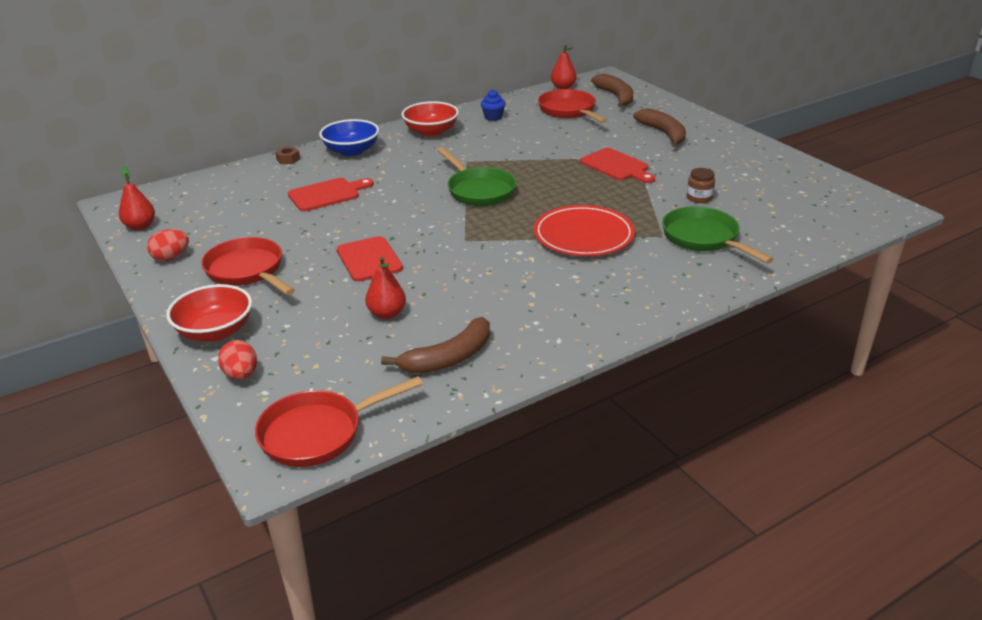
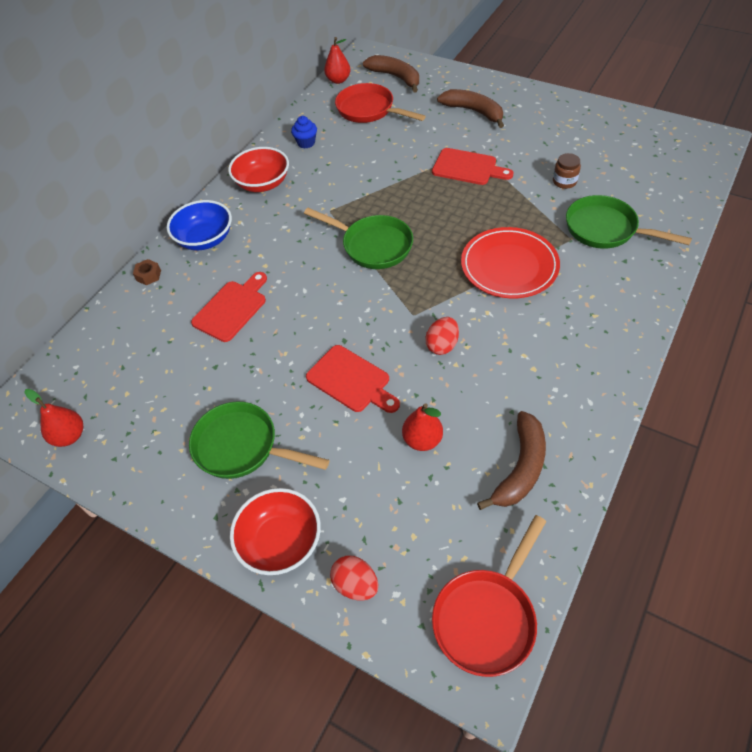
camera: 25 degrees left, 20 degrees up
red egg [147,229,189,261] -> red egg moved to [425,317,459,355]
red pan [201,237,295,295] -> green pan [189,402,329,479]

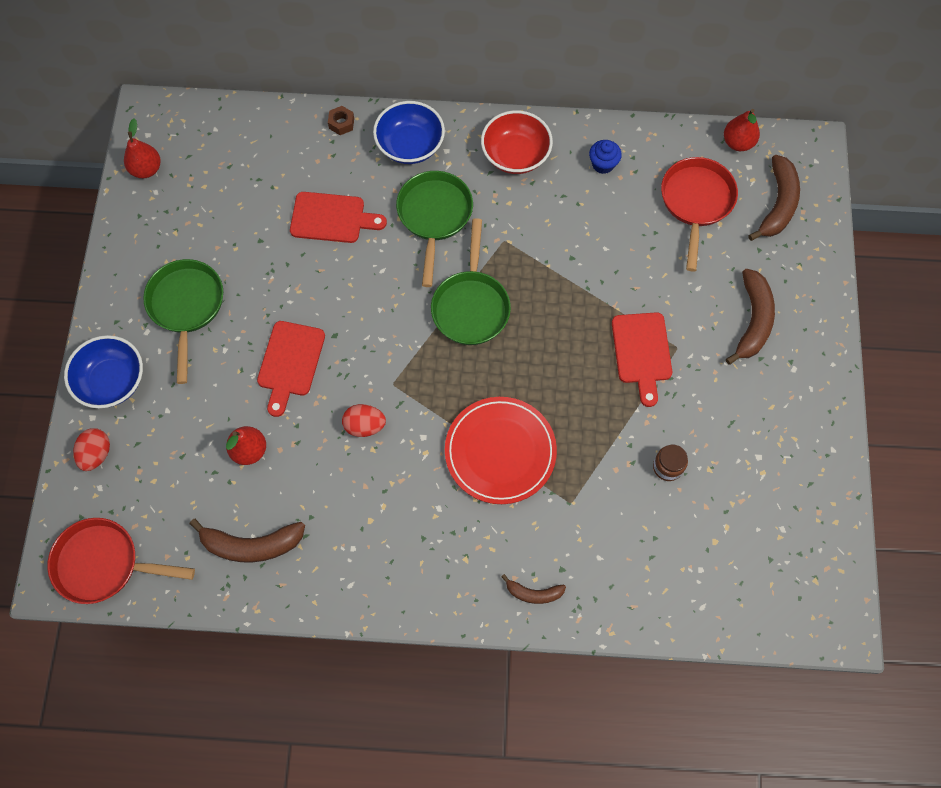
camera: 60 degrees right, 15 degrees up
red bowl [230,488,321,575] -> blue bowl [64,335,143,408]
green pan [566,195,692,249] -> green pan moved to [396,171,473,287]
none -> brown banana [501,574,566,604]

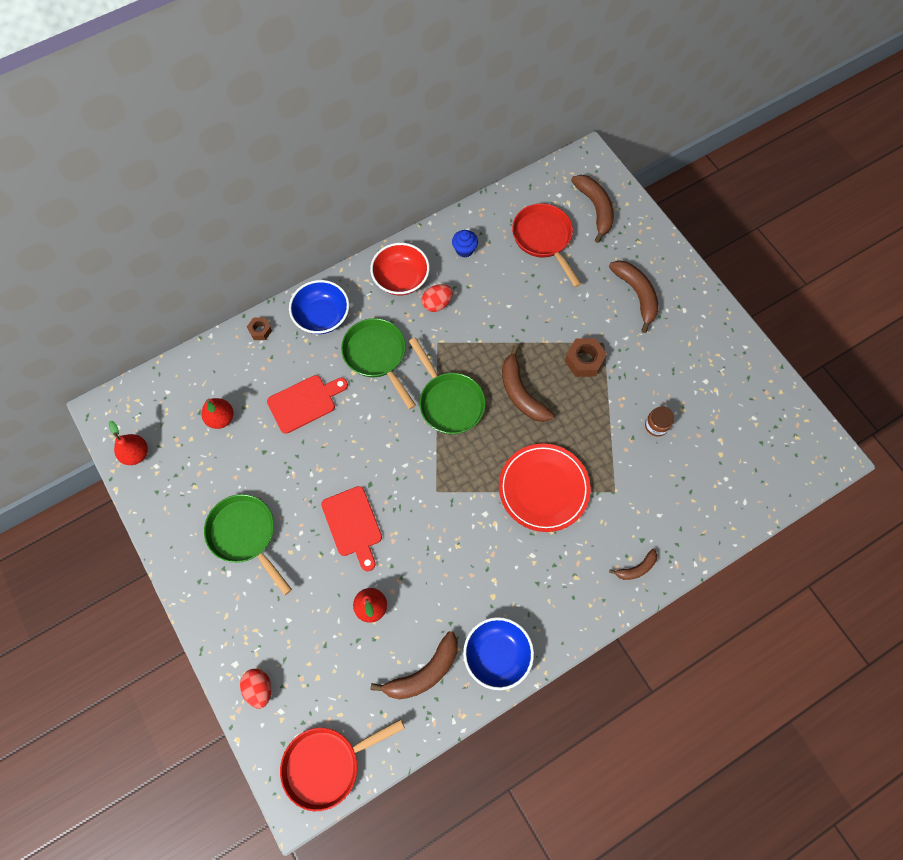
camera: 35 degrees left, 0 degrees up
blue bowl [64,335,143,408] -> blue bowl moved to [463,617,534,690]
red egg [342,404,386,437] -> red egg moved to [422,284,453,312]
red cutting board [612,312,672,407] -> brown nut [565,338,607,377]
red pear [724,109,760,151] -> red pear moved to [201,398,234,429]
none -> brown banana [502,345,554,422]

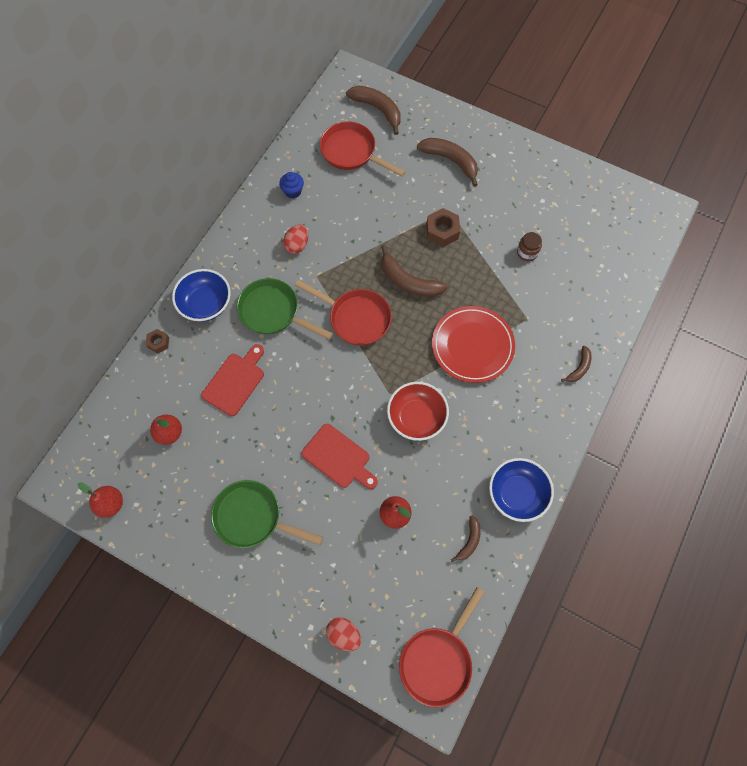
camera: 30 degrees left, 0 degrees up
red bowl [370,243,430,295] -> red bowl moved to [387,382,449,441]
brown banana [371,631,458,700] -> brown banana [451,515,481,562], size x0.56
green pan [409,337,486,434] -> red pan [295,279,392,346]

